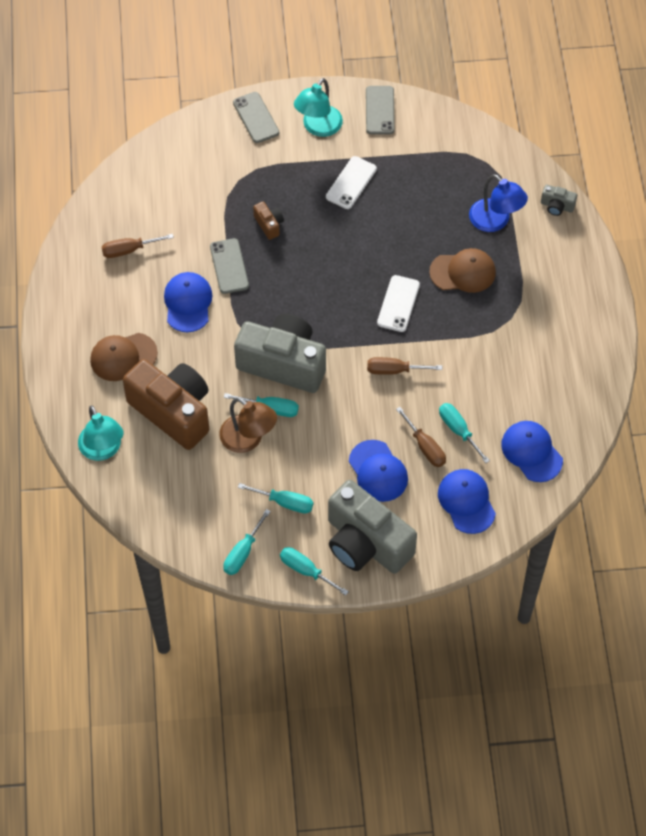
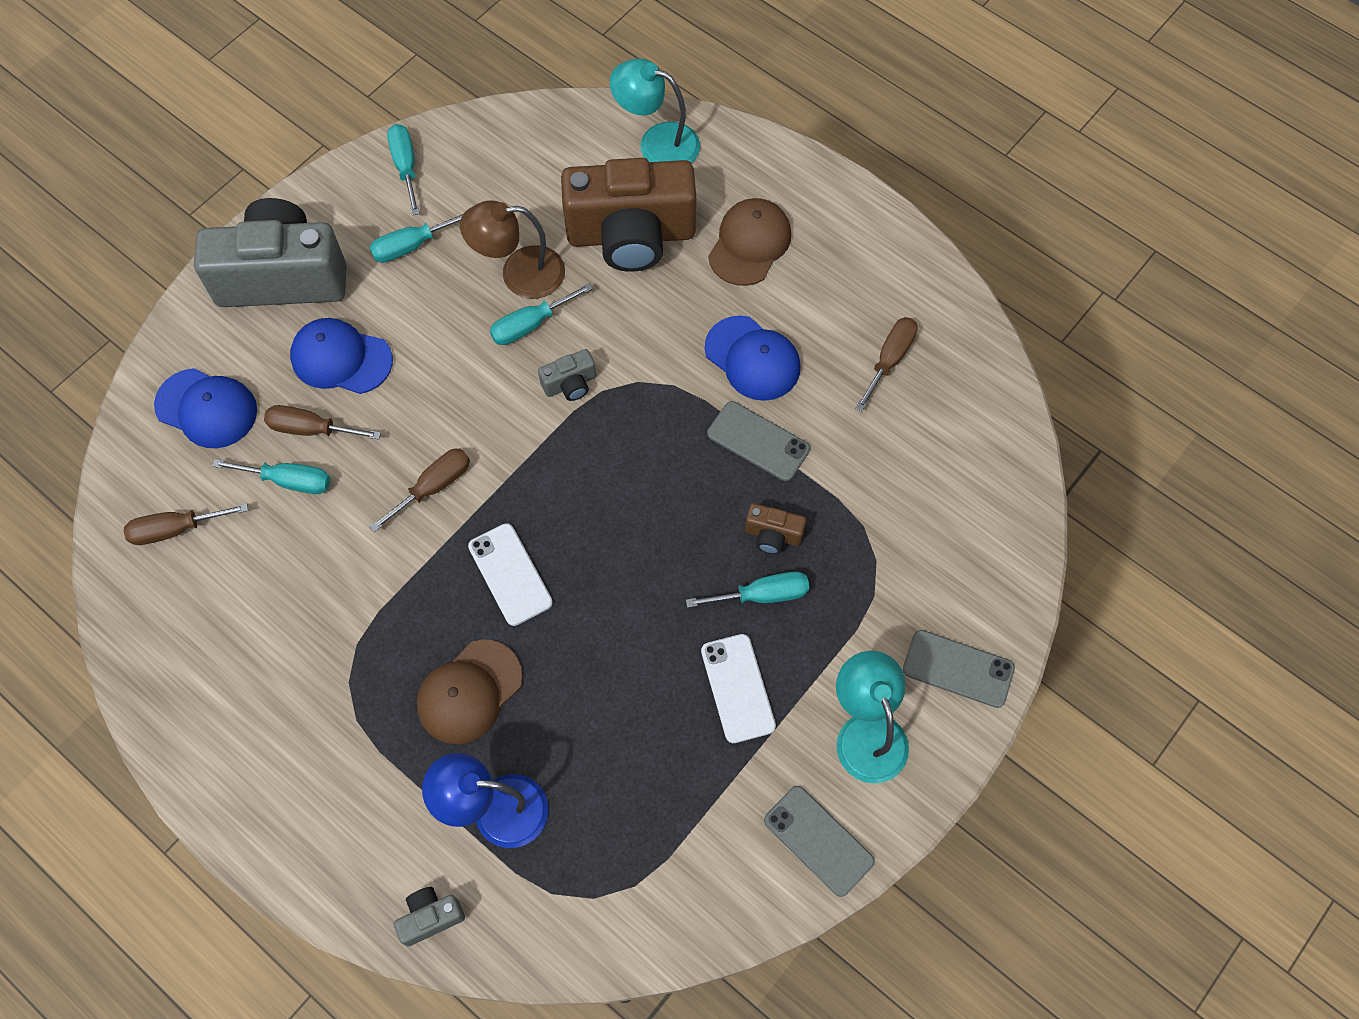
camera: 135 degrees right, 5 degrees up
grey camera [234,314,326,393] -> grey camera [538,349,596,401], size x0.41
turquoise screwdriver [280,547,349,596] -> turquoise screwdriver moved to [686,572,809,608]
blue cap [501,421,563,482] -> brown screwdriver [124,503,248,545]

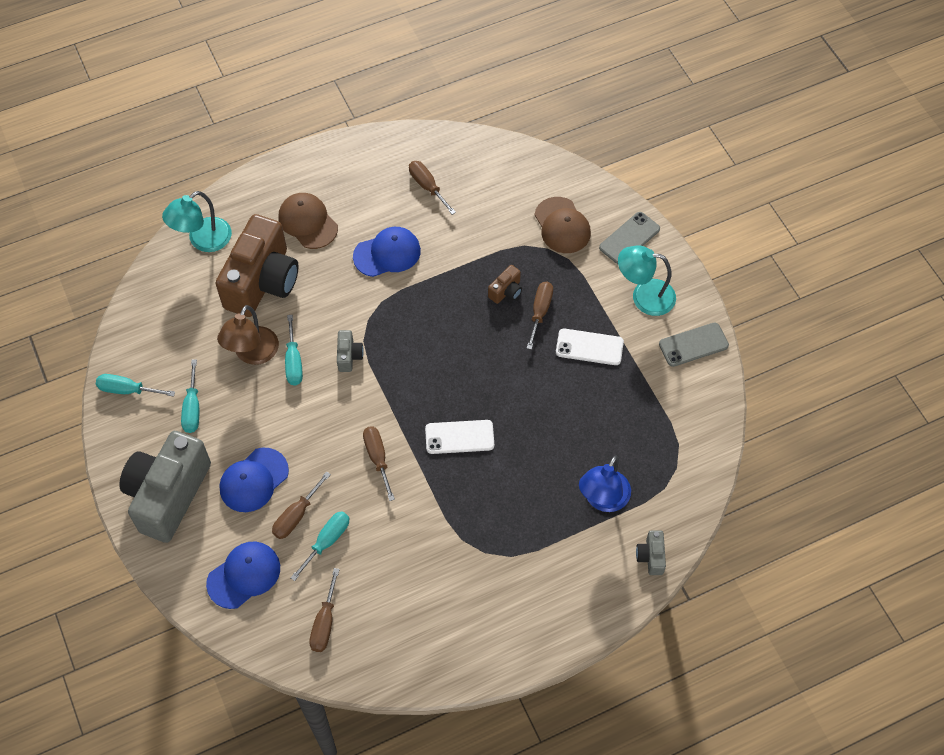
camera: 65 degrees left, 5 degrees down
brown cap [417,640,523,744] -> brown cap moved to [535,197,591,253]
turquoise screwdriver [686,572,809,608] -> brown screwdriver [527,282,553,350]
grey phone [707,401,810,481] -> none

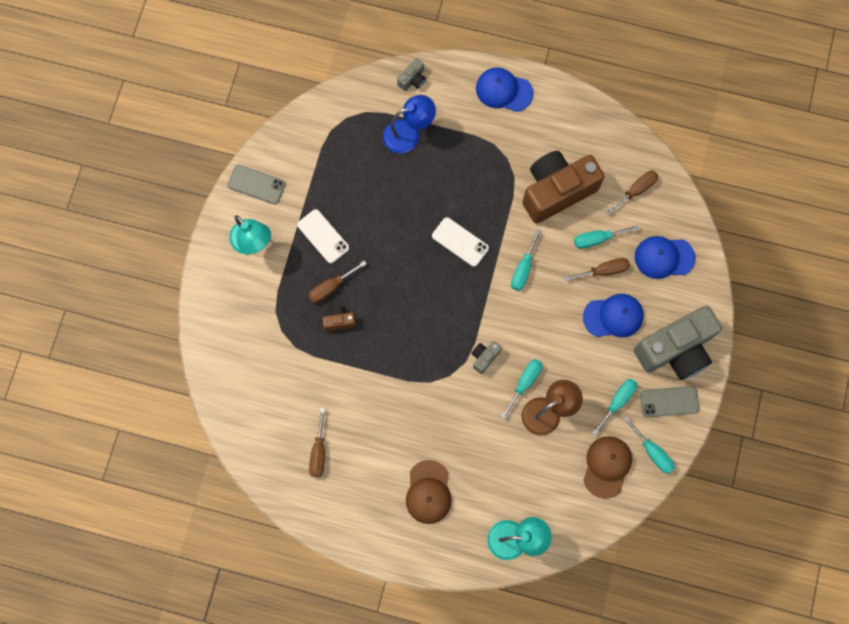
camera: 140 degrees left, 15 degrees up
brown camera [215,214,299,317] -> brown camera moved to [522,151,605,224]
blue cap [353,227,421,277] -> blue cap moved to [476,67,533,112]
brown screwdriver [363,426,395,501] -> turquoise screwdriver [511,229,541,291]
brown cap [535,197,591,253] -> brown cap moved to [583,436,632,499]
grey phone [599,212,660,264] -> grey phone moved to [640,386,699,417]

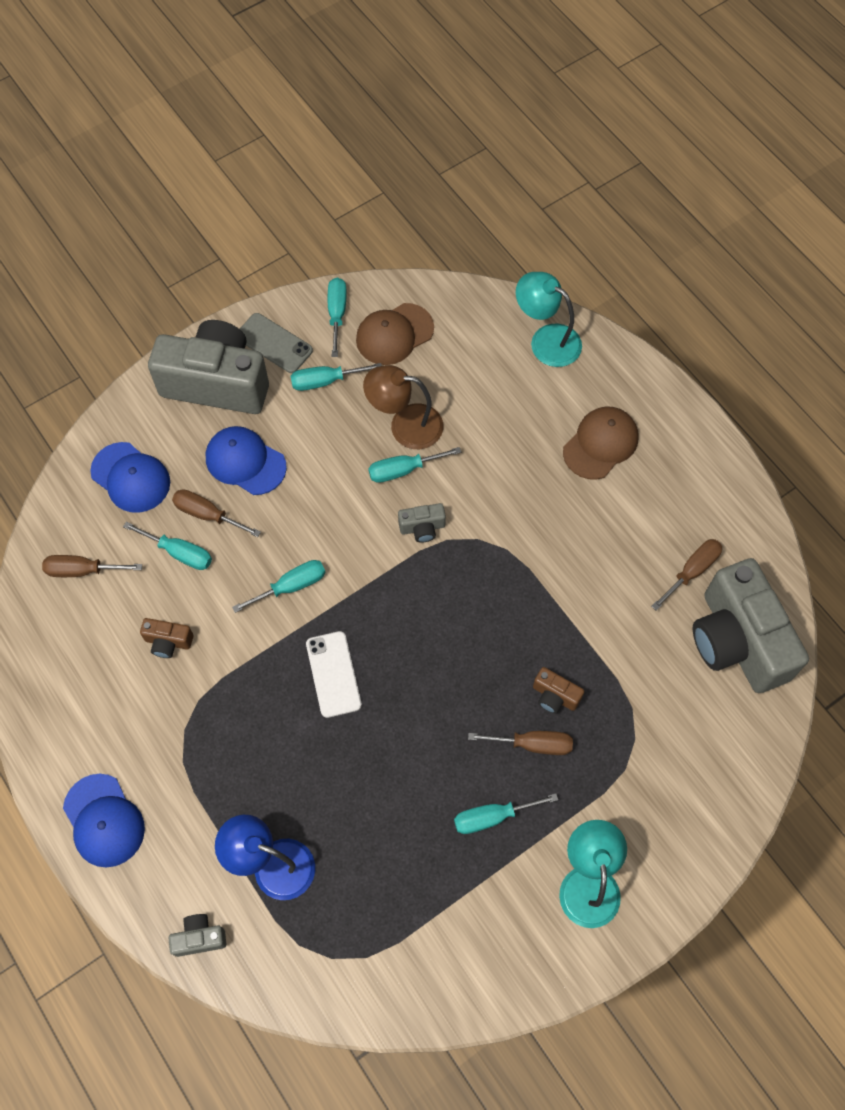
camera: 140 degrees left, 10 degrees down
grey phone [227,165,286,204] -> none
white phone [297,209,349,263] -> turquoise screwdriver [454,793,558,834]
brown camera [522,151,605,224] -> brown camera [140,618,194,658], size x0.41
none -> grey camera [693,558,809,693]

